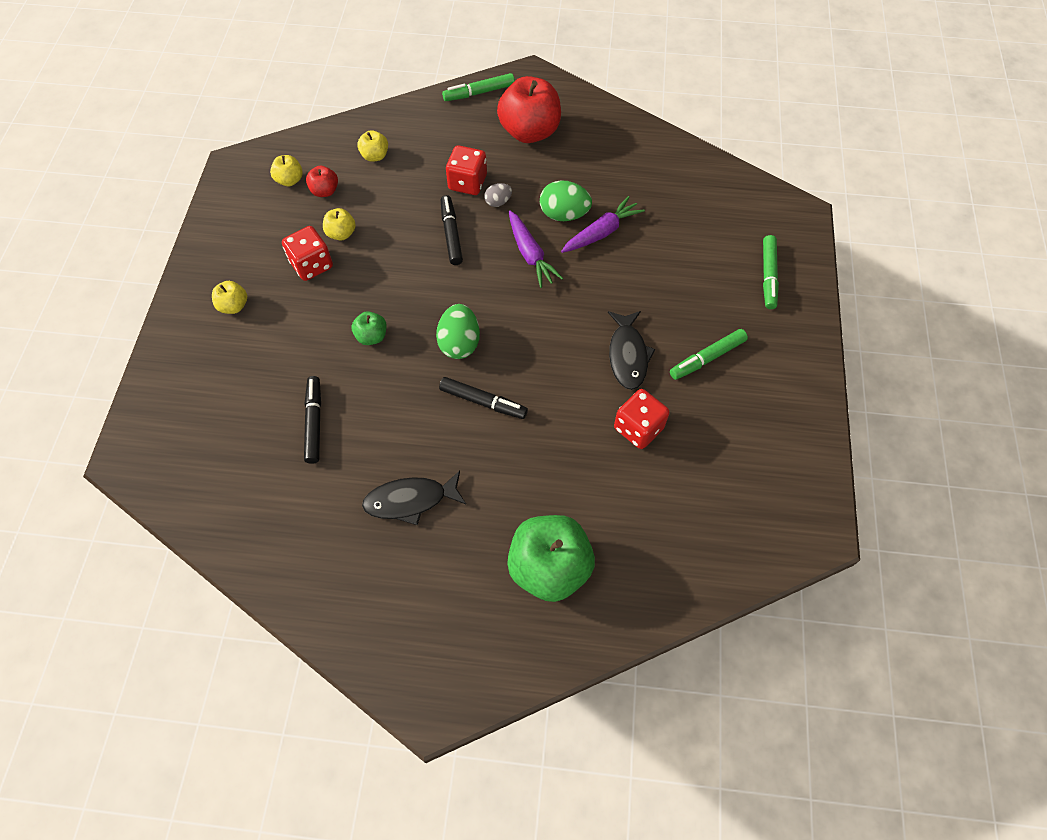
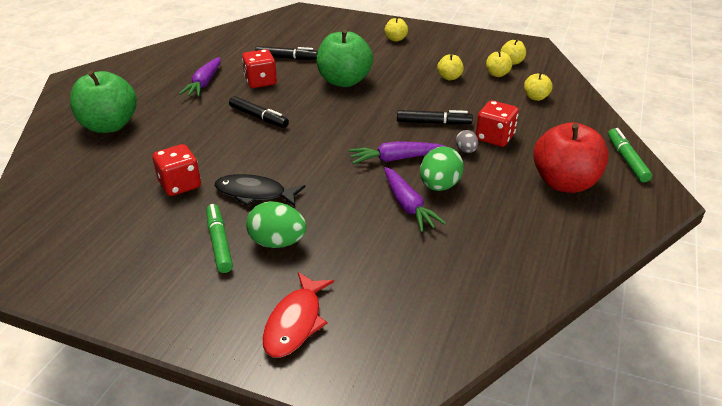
camera: 105 degrees right, 25 degrees down
red dice [282,226,333,281] -> red dice moved to [242,49,277,88]
red apple [306,166,338,197] -> yellow apple [486,51,513,77]
green apple [351,311,387,345] -> green apple [317,29,373,87], size x2.11
black fish [362,471,466,525] -> purple carrot [179,57,221,97]
green egg [436,304,480,359] -> green egg moved to [246,201,307,248]
black marker [439,377,528,419] -> black marker turned 90 degrees counterclockwise [229,96,289,128]
green marker [763,235,779,309] -> red fish [262,272,334,357]

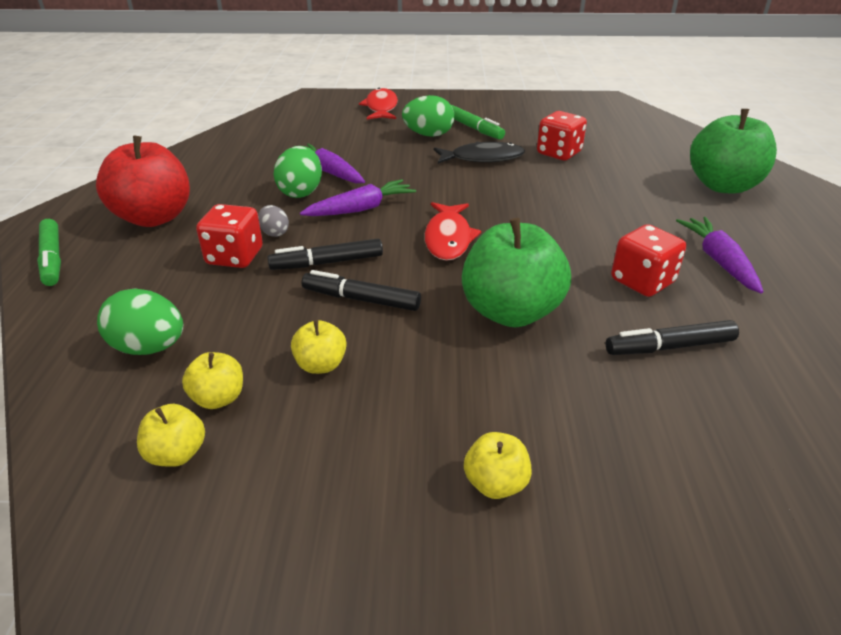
camera: 160 degrees right, 0 degrees up
black marker [229,96,289,128] -> black marker moved to [302,270,421,311]
yellow apple [524,72,553,101] -> green egg [97,288,183,355]
none -> red fish [425,202,481,261]

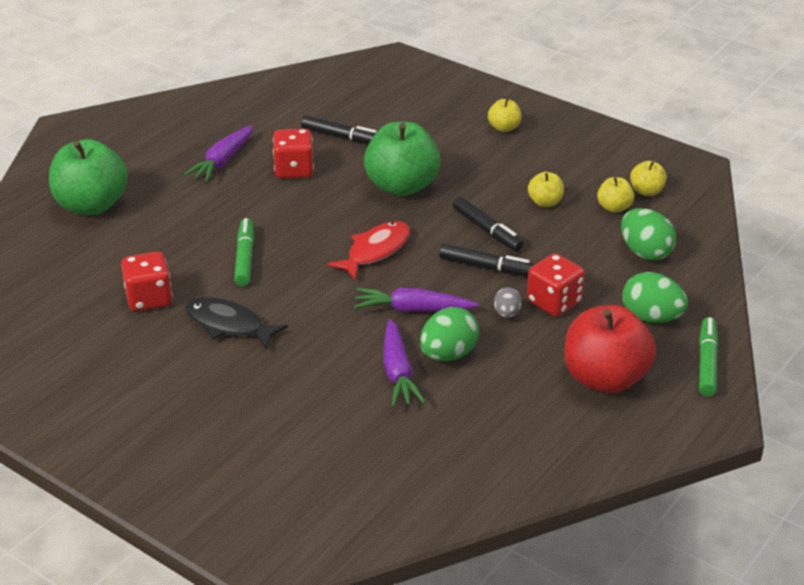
camera: 145 degrees left, 0 degrees up
red fish [359,88,398,119] -> none
green egg [402,95,454,137] -> green egg moved to [622,272,688,323]
green marker [451,105,505,139] -> green marker moved to [234,218,254,286]

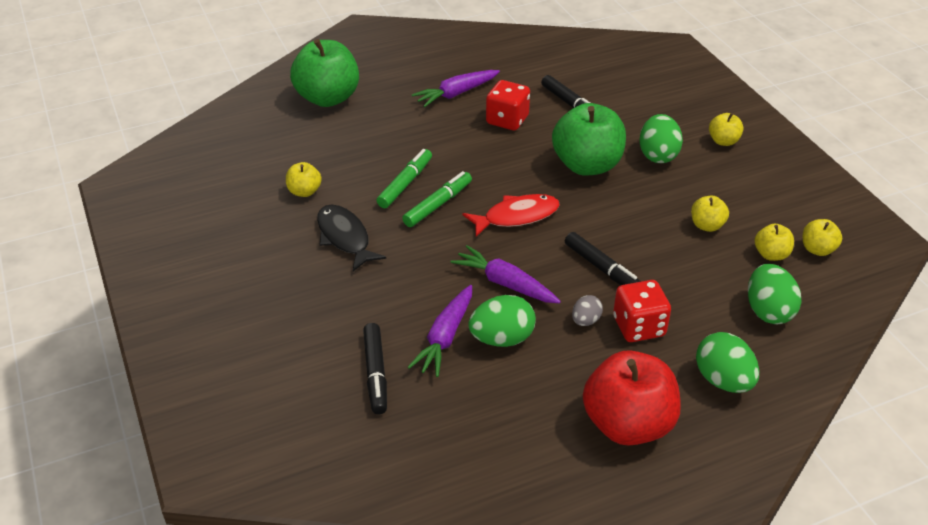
camera: 30 degrees right, 5 degrees up
red dice [121,252,172,311] -> yellow apple [286,162,322,197]
black marker [453,197,524,251] -> black marker moved to [363,323,387,414]
green marker [699,317,718,396] -> green marker moved to [402,171,472,227]
none -> green egg [640,114,683,163]

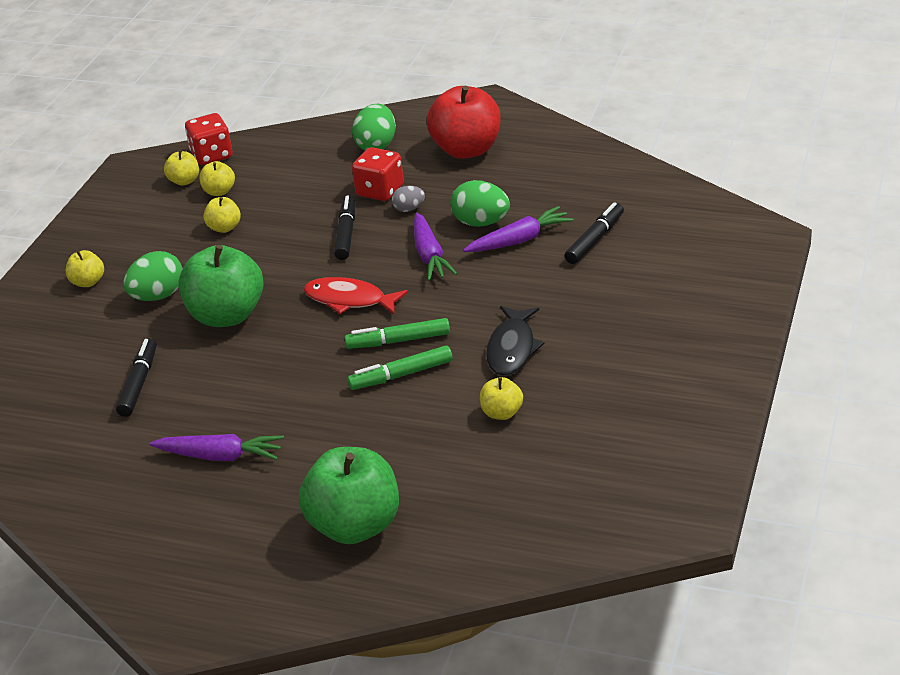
camera: 135 degrees left, 5 degrees down
red dice [486,80,530,130] -> red dice moved to [185,113,233,165]
green egg [748,264,801,324] -> none

